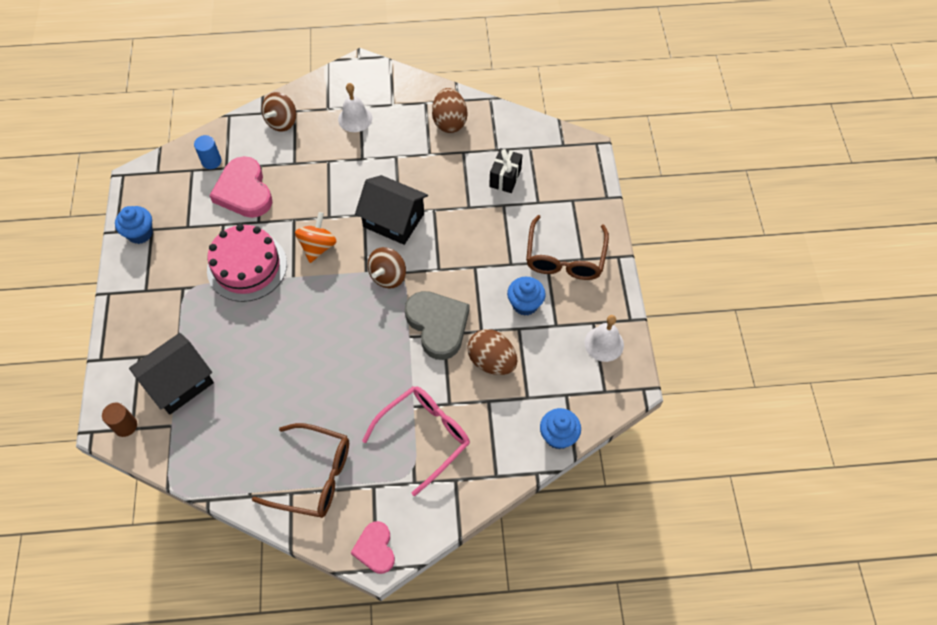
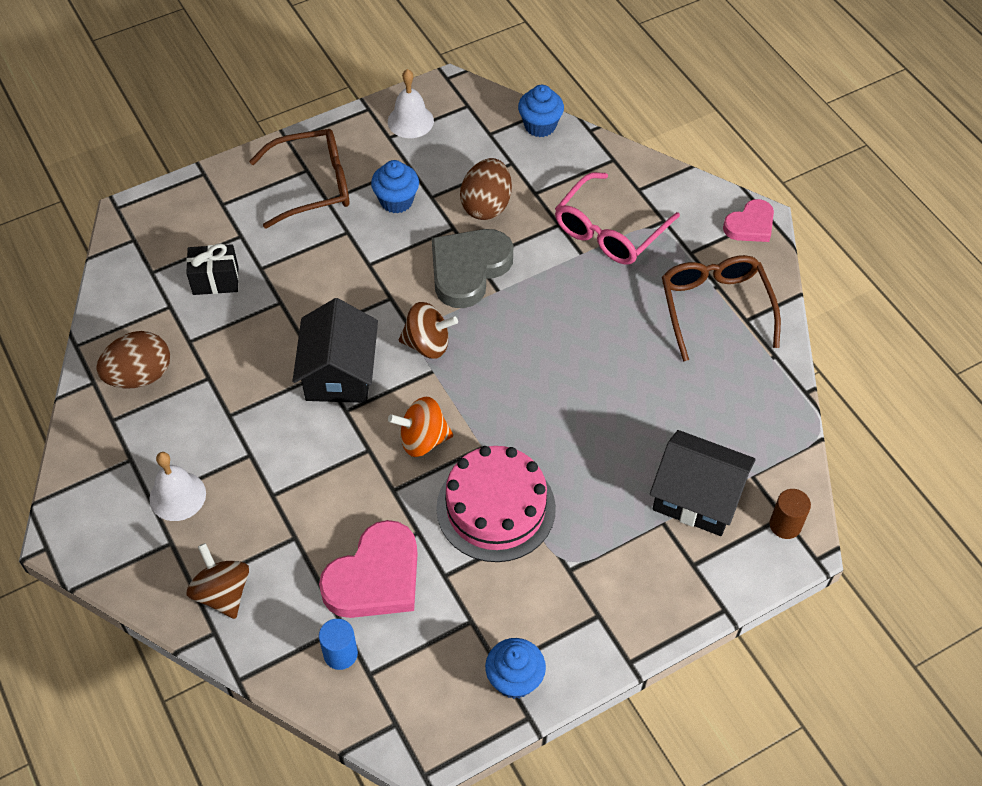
camera: 115 degrees left, 5 degrees down
brown spinning top [262,92,296,131] -> brown spinning top turned 120 degrees counterclockwise [187,543,249,619]
pink glasses [362,386,470,496] -> pink glasses turned 75 degrees counterclockwise [555,172,680,265]

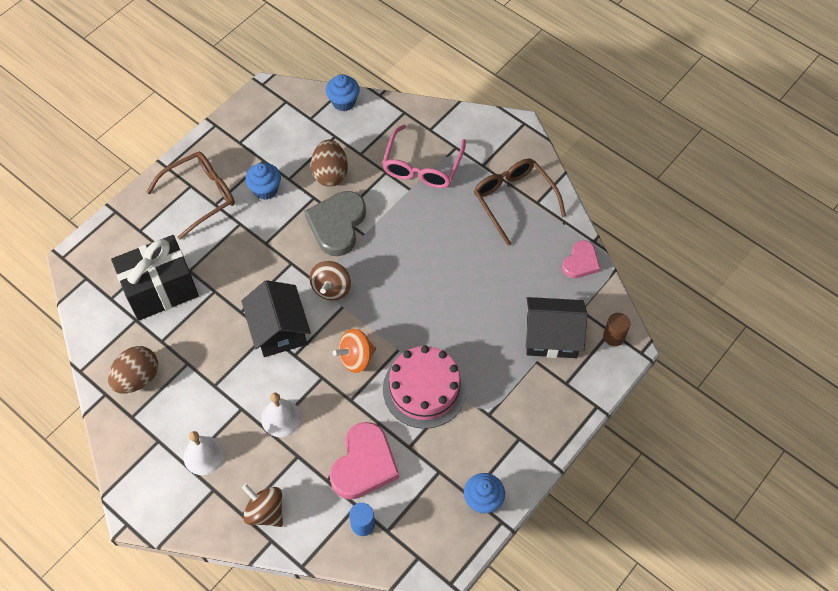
camera: 20 degrees left, 5 degrees up
black gift [186,244,239,295] -> black gift [111,235,199,321], size x1.91
white bell [388,69,434,138] -> white bell moved to [261,393,301,437]
brown spinning top [399,302,458,359] -> brown spinning top turned 120 degrees clockwise [310,261,351,301]
pink heart [723,199,774,242] -> pink heart moved to [562,240,600,278]

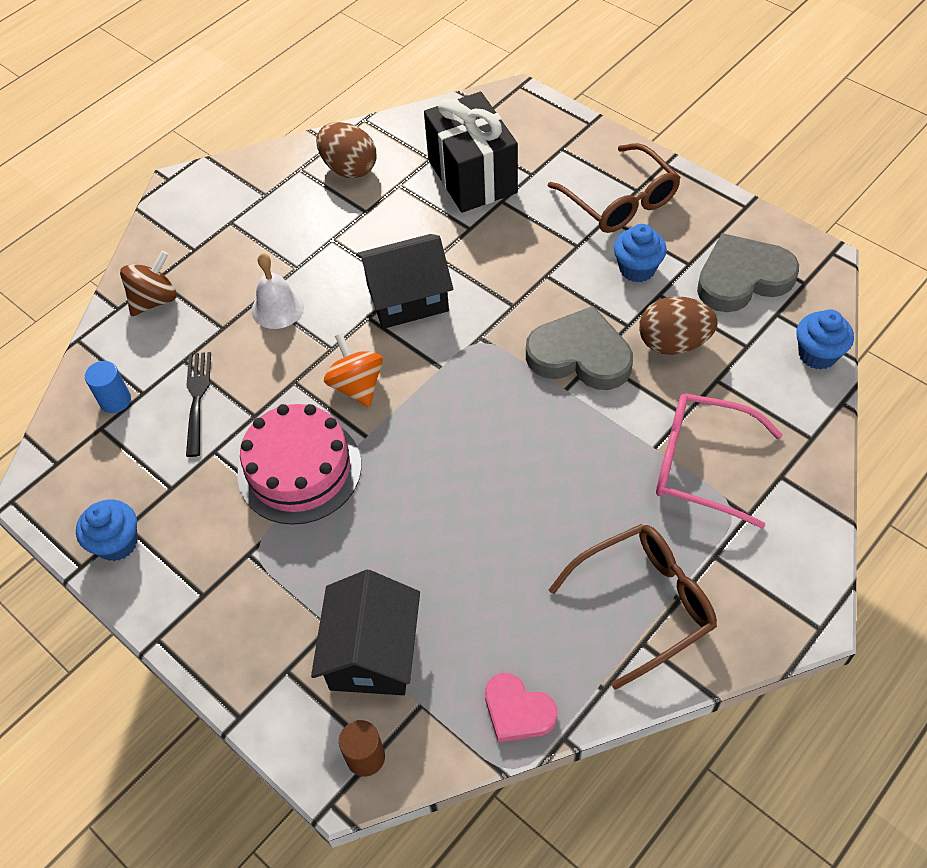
camera: 95 degrees right, 5 degrees down
white bell [183,431,225,475] -> none
brown spinning top [310,261,351,301] -> none
pink heart [329,422,399,500] -> black fork [186,352,211,457]
none -> grey heart [697,233,799,312]

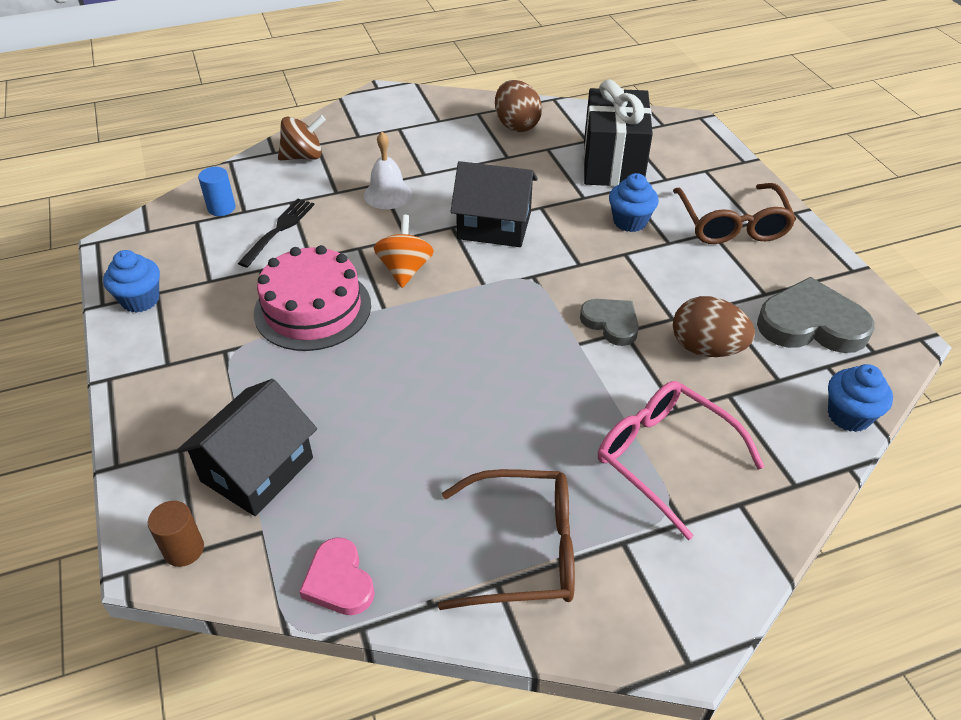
camera: 25 degrees right, 10 degrees down
grey heart [526,306,633,390] -> grey heart [580,299,639,346], size x0.60
blue cupcake [614,224,667,282] -> blue cupcake moved to [609,173,659,232]

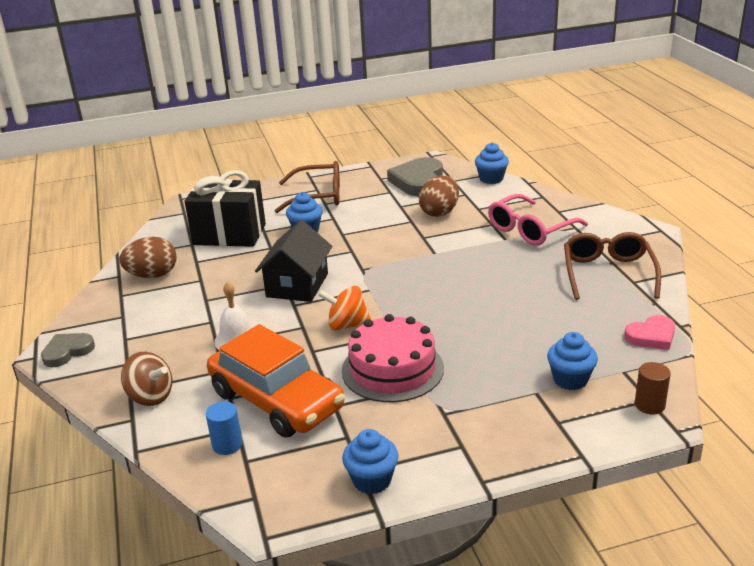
camera: 85 degrees left, 15 degrees down
black house [177,379,317,516] -> blue cupcake [547,332,598,390]
black fork [238,199,314,268] -> orange car [207,324,345,438]
brown spinning top [278,115,326,160] -> brown spinning top turned 135 degrees clockwise [121,352,172,406]
grey heart [580,299,639,346] -> grey heart moved to [41,333,95,367]

